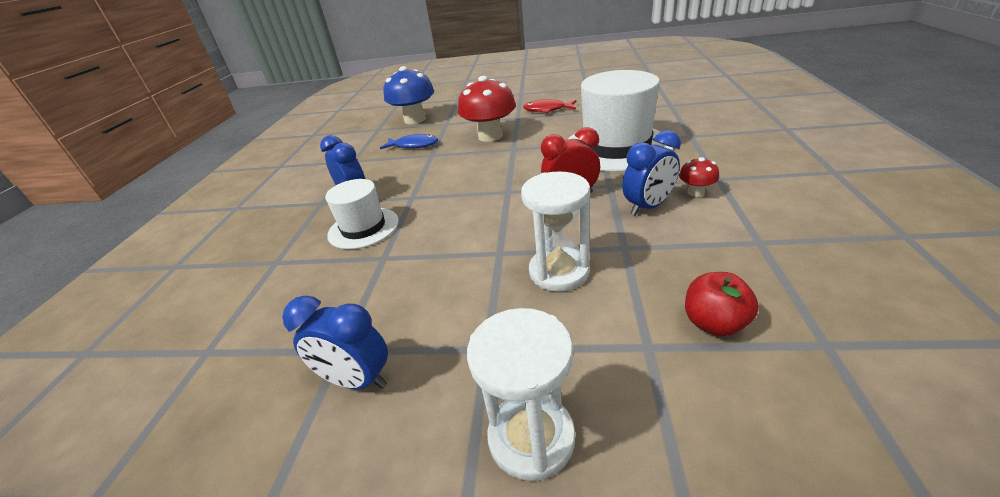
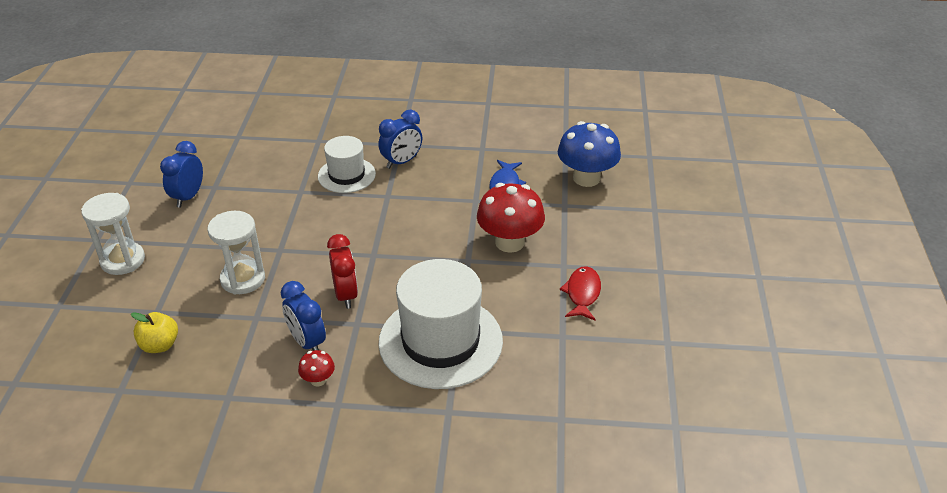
camera: 85 degrees right, 5 degrees up
red apple [685,272,759,336] -> yellow apple [131,312,178,353]

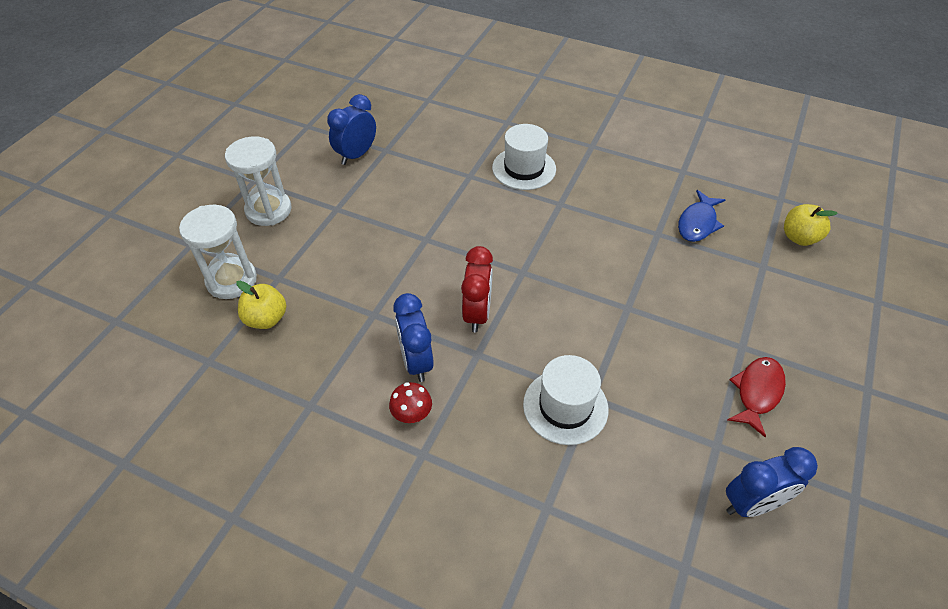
camera: 20 degrees right, 10 degrees up
white hourglass [207,211,265,295] -> white hourglass moved to [179,205,257,299]
blue clock [378,110,422,169] -> blue clock moved to [726,447,818,517]
white hat [378,259,503,389] -> white hat [523,355,609,445], size x0.57
red mushroom [477,183,545,253] -> none
blue mushroom [558,121,621,187] -> yellow apple [784,204,838,246]

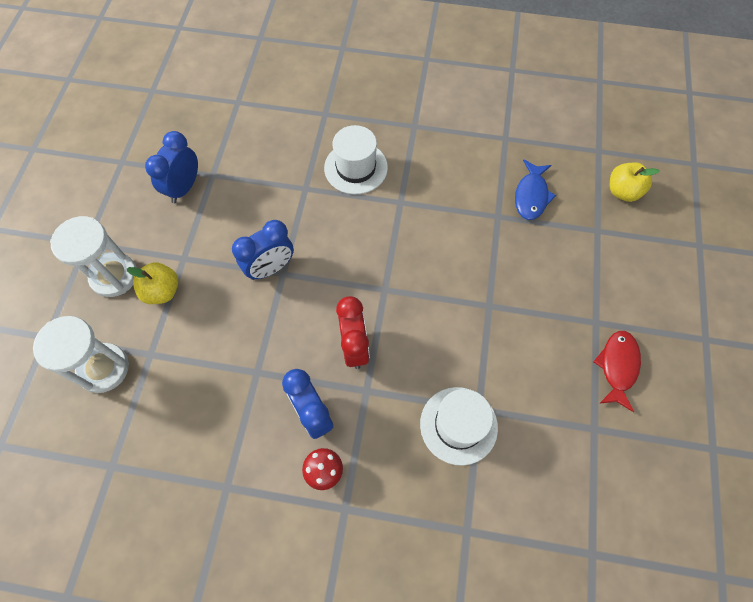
camera: 15 degrees left, 15 degrees up
yellow apple [236,281,286,329] -> yellow apple moved to [127,262,179,304]
blue clock [726,447,818,517] -> blue clock moved to [232,220,294,280]

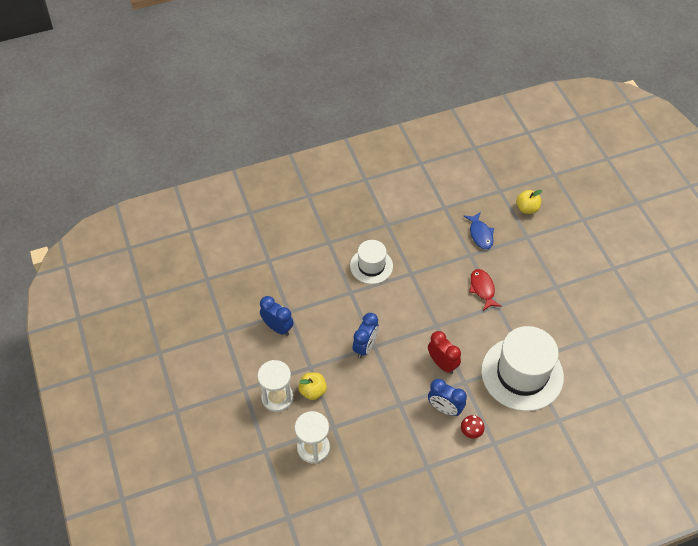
camera: 30 degrees left, 10 degrees down
blue clock [145,131,198,203] -> blue clock turned 135 degrees clockwise [260,296,294,336]
white hat [420,387,498,466] -> white hat [481,326,564,411], size x1.77
red fish [593,331,641,412] -> red fish moved to [469,269,502,311]

